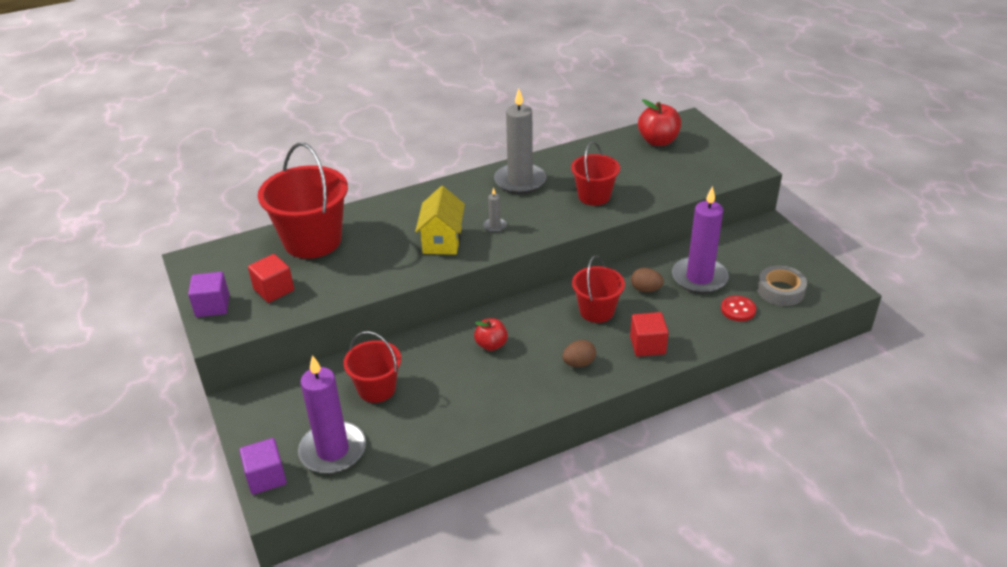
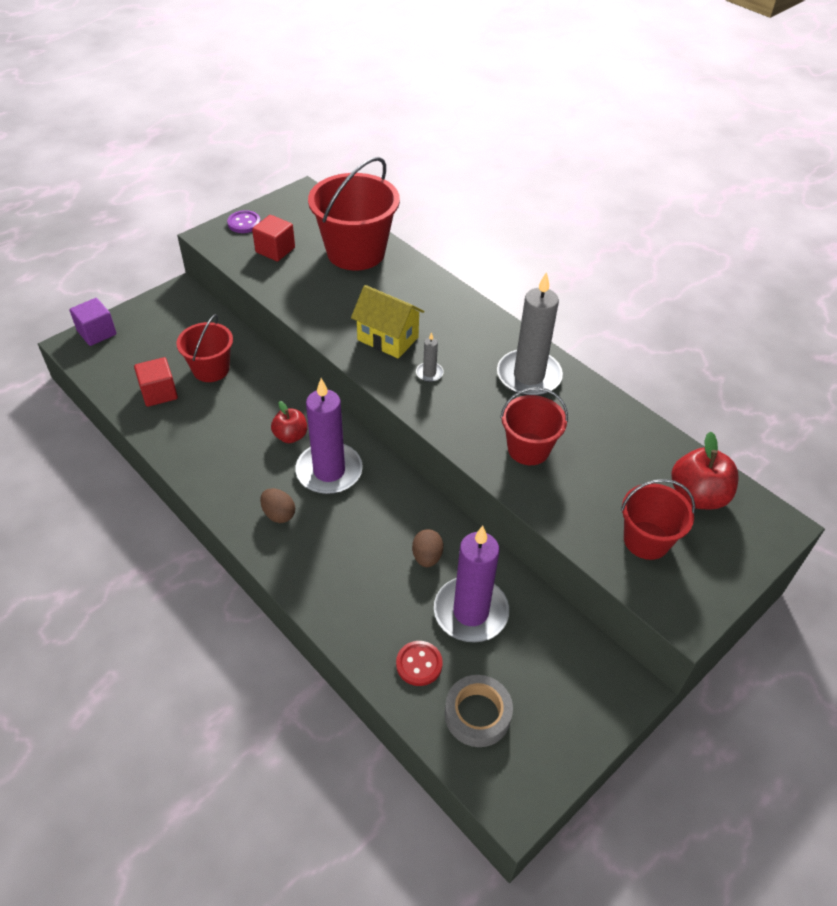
camera: 70 degrees right, 10 degrees up
purple cube [188,272,229,317] -> purple button [227,210,261,233]
purple candle [298,355,366,474] -> purple candle moved to [295,378,363,494]
yellow house [415,186,465,255] -> yellow house turned 45 degrees clockwise [351,285,425,359]
red bucket [572,255,625,323] -> red bucket moved to [621,479,695,560]
red cube [630,312,669,357] -> red cube moved to [134,357,178,407]

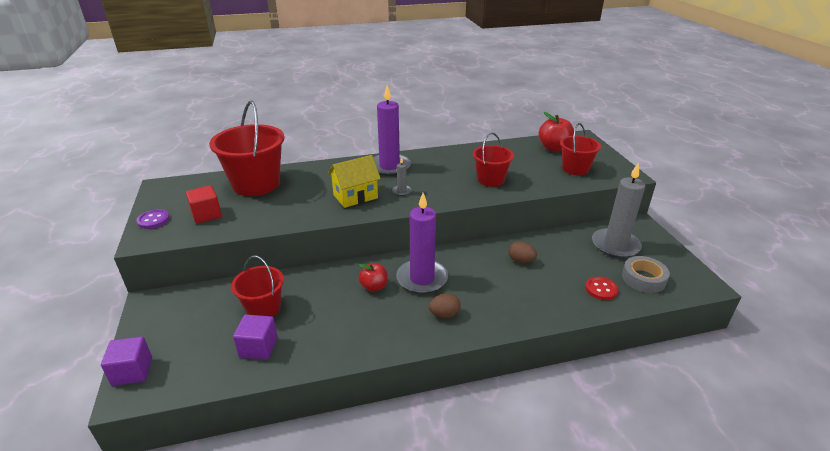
camera: 60 degrees left, 15 degrees down
red cube [134,357,178,407] -> purple cube [233,314,278,360]
purple candle [434,526,509,642] -> purple candle moved to [373,85,411,176]
grey candle [497,272,563,396] -> grey candle moved to [592,162,645,258]

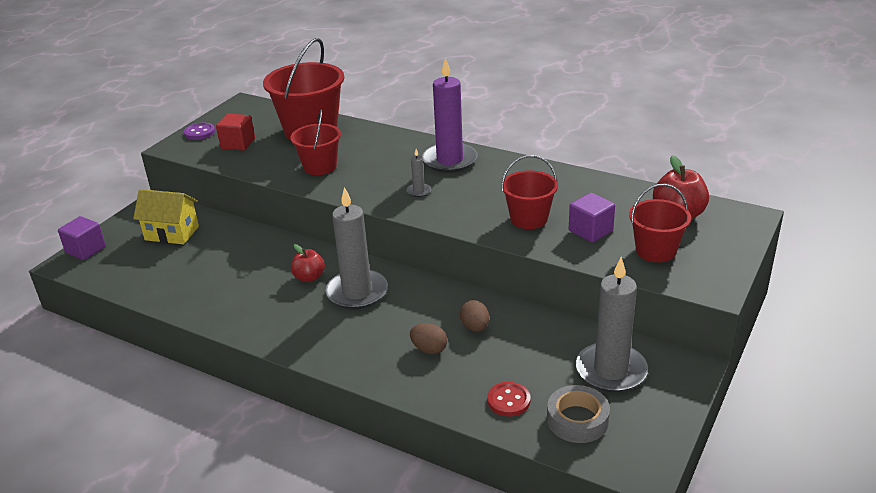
camera: 45 degrees right, 0 degrees up
red bucket [231,256,284,317] -> red bucket moved to [290,109,341,175]
purple cube [233,314,278,360] -> purple cube moved to [569,193,615,243]
yellow house [328,155,381,208] -> yellow house moved to [133,189,199,244]
purple candle [396,193,448,294] -> grey candle [325,187,388,309]
brown egg [429,293,461,318] -> brown egg moved to [410,323,447,354]

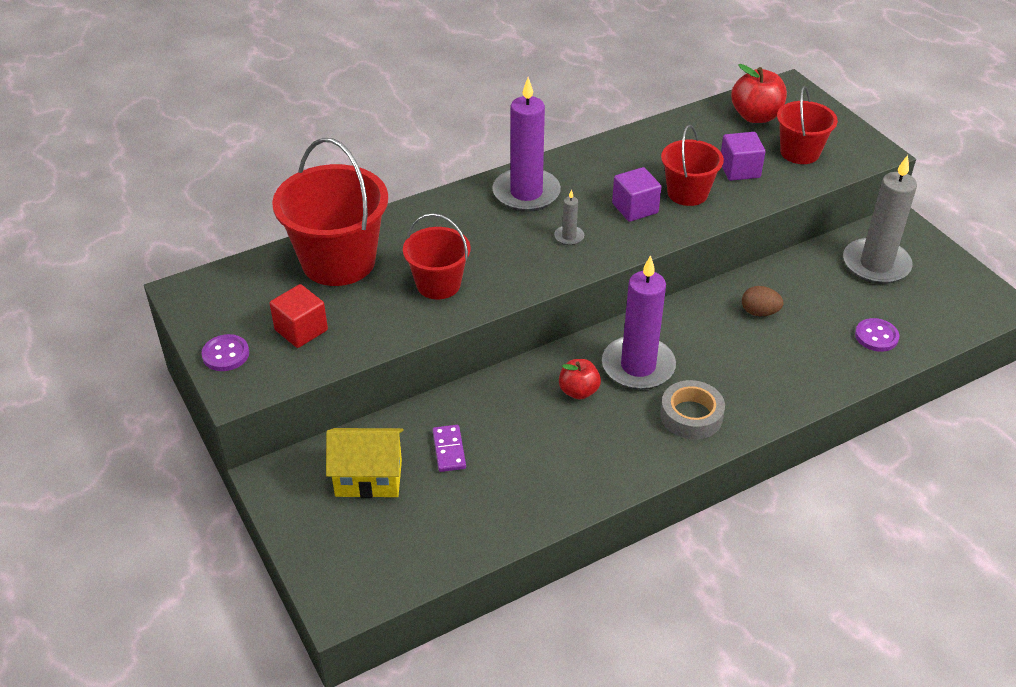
camera: 60 degrees left, 10 degrees up
purple cube [58,216,106,260] -> purple cube moved to [612,167,661,222]
yellow house [133,189,199,244] -> yellow house turned 45 degrees clockwise [326,428,404,498]
grey candle [325,187,388,309] -> purple candle [602,255,676,390]
brown egg [410,323,447,354] -> none
red button [487,382,531,416] -> purple button [855,318,900,352]
grey tape [547,385,610,443] -> grey tape moved to [660,380,725,440]
none -> purple domino [433,425,466,472]

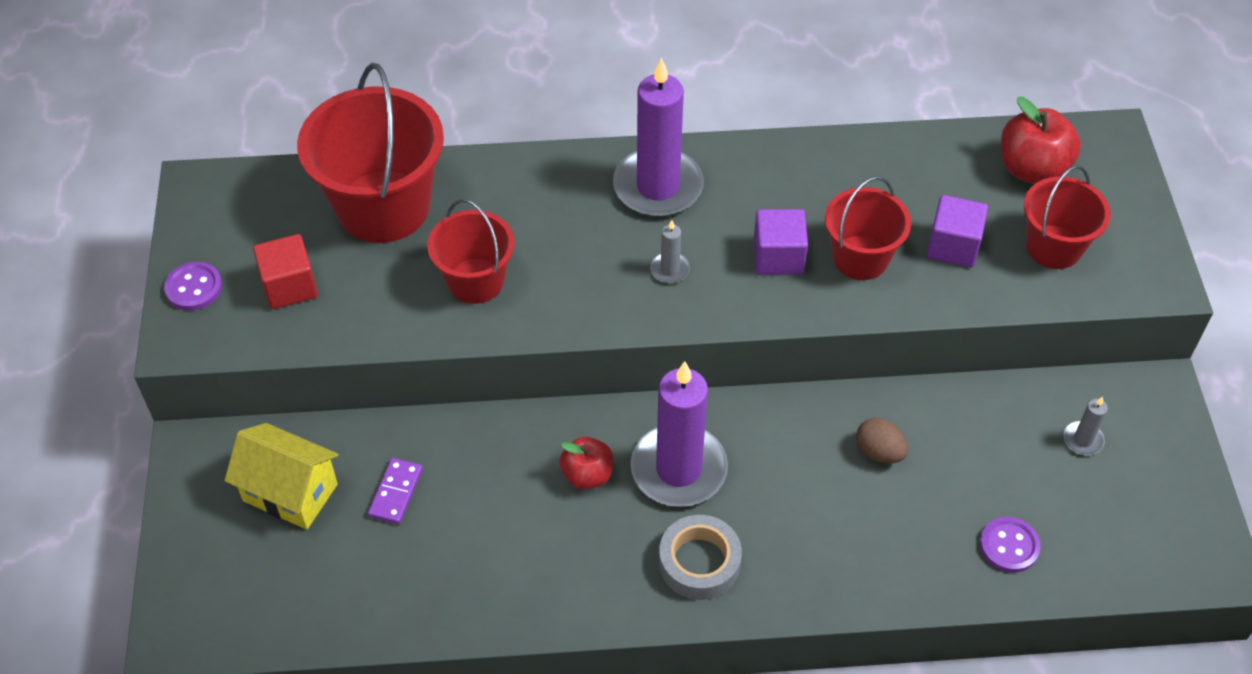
camera: 25 degrees right, 10 degrees up
grey candle [843,155,917,284] -> grey candle [1063,396,1108,455], size x0.42

